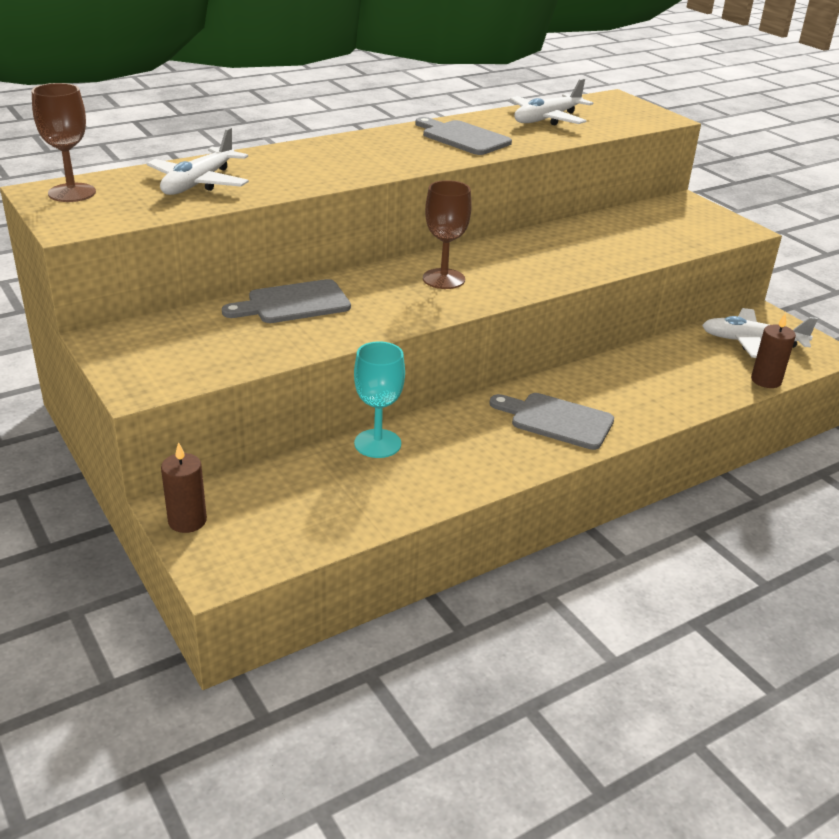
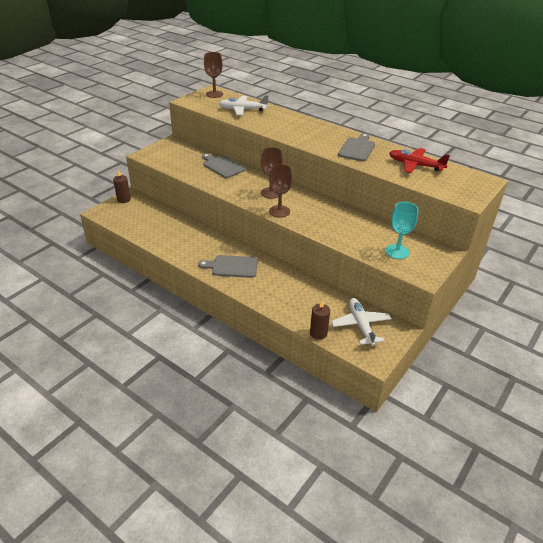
camera: 70 degrees right, 5 degrees up
turquoise goblet [354,341,405,458] -> turquoise goblet moved to [386,202,418,259]
grey cutting board [489,393,614,450] -> grey cutting board turned 90 degrees counterclockwise [198,255,258,278]
white plane [510,78,593,126] -> red plane [389,148,450,173]
none -> brown goblet [269,164,292,218]

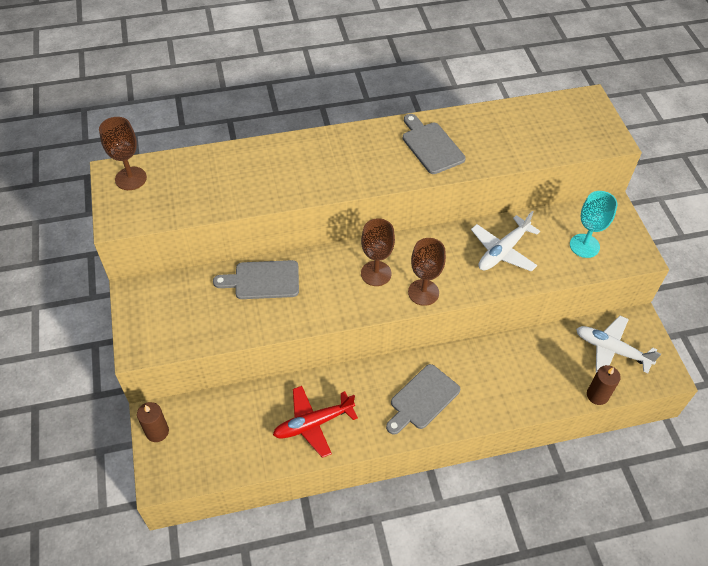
camera: 50 degrees left, 15 degrees up
white plane [219,95,269,115] -> white plane moved to [471,211,540,272]
red plane [389,148,450,173] -> red plane moved to [273,386,358,458]

